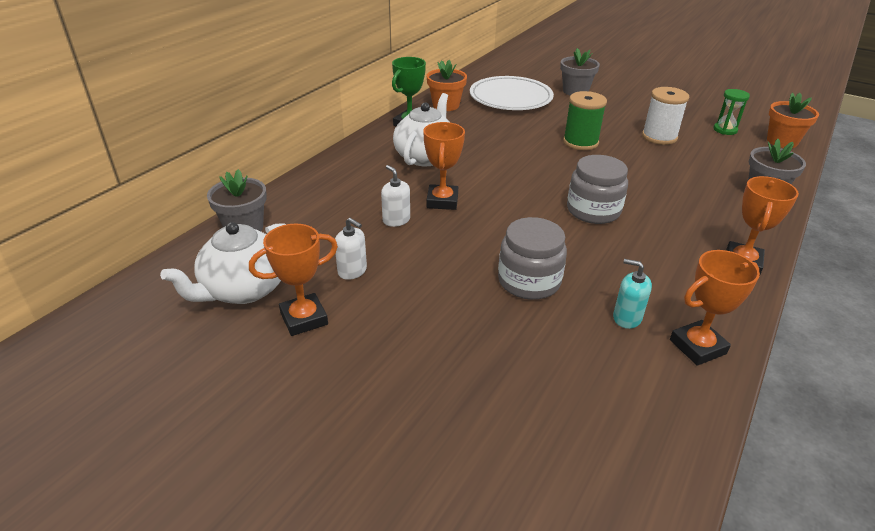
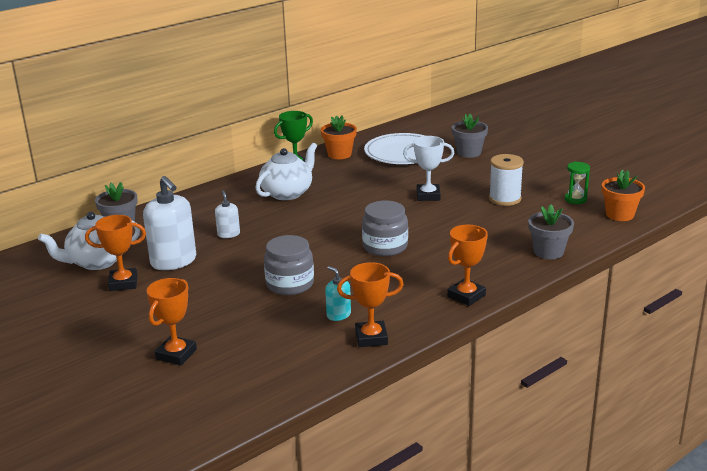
camera: 20 degrees right, 10 degrees down
white soap dispenser [335,218,367,280] -> white soap dispenser [143,176,196,270], size x1.99
orange trophy [423,122,465,210] -> orange trophy moved to [147,278,197,366]
green spool [563,91,607,150] -> white trophy [403,136,454,201]

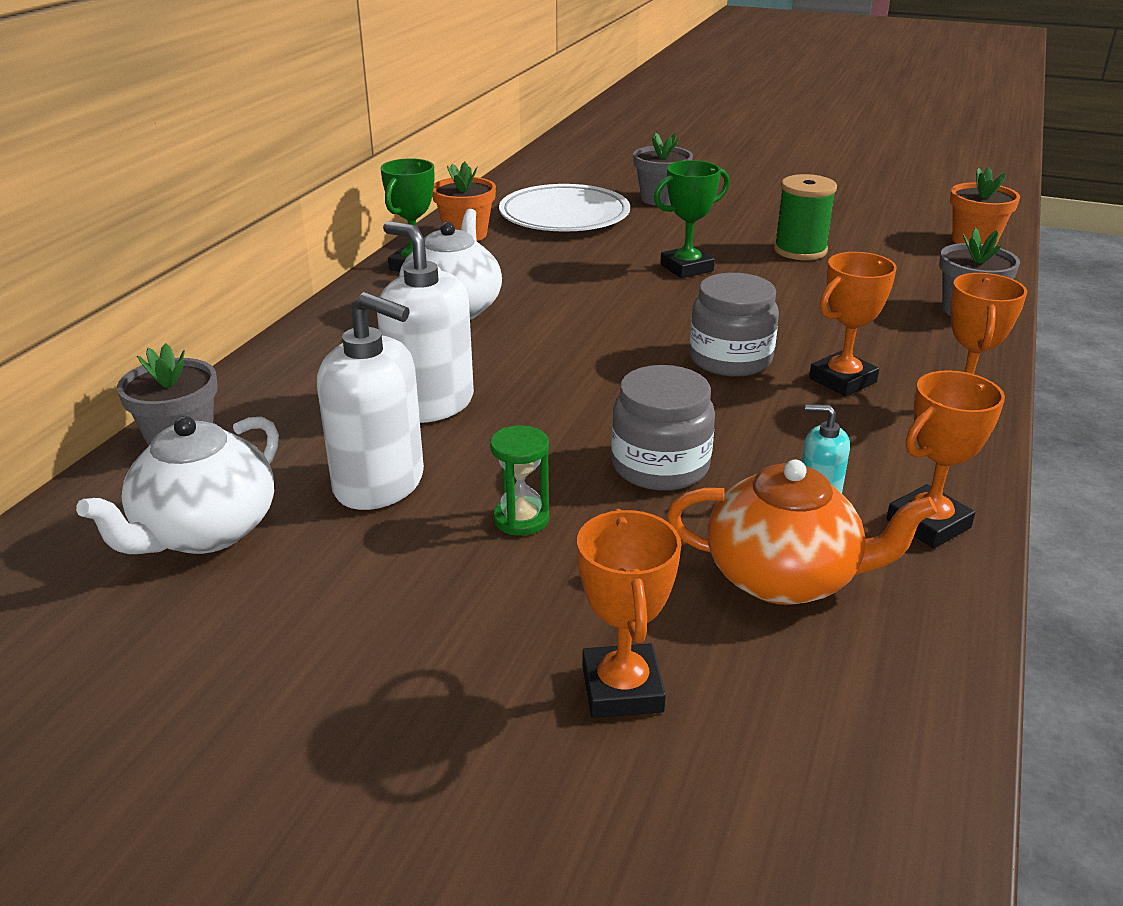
camera: 30 degrees left, 5 degrees up
orange trophy [85,215,146,291] -> orange trophy moved to [809,252,897,396]
white soap dispenser [215,191,240,238] -> white soap dispenser [377,221,474,423], size x1.99
white trophy [403,136,454,201] -> green trophy [654,160,730,278]
white spool [489,154,524,206] -> green spool [774,174,837,260]
green hourglass [565,162,590,204] -> green hourglass moved to [490,426,549,535]
none -> orange teapot [667,459,937,605]

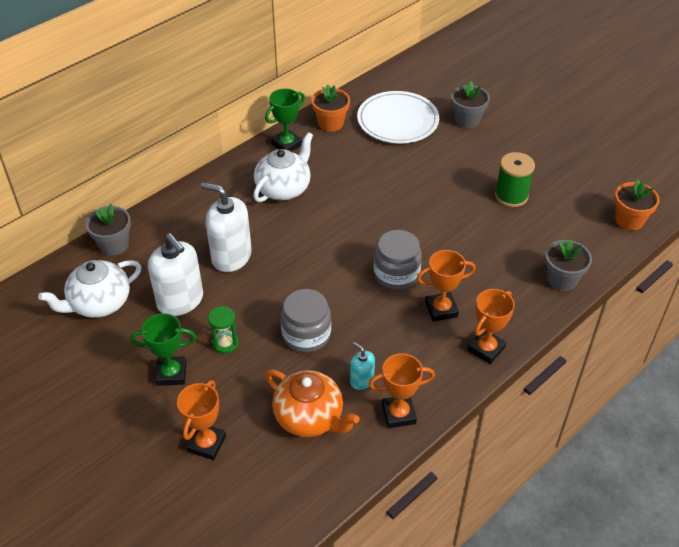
camera: 25 degrees right, 15 degrees up
white soap dispenser [377,221,474,423] -> white soap dispenser turned 45 degrees counterclockwise [201,183,252,272]
green trophy [654,160,730,278] -> green trophy moved to [130,313,196,386]

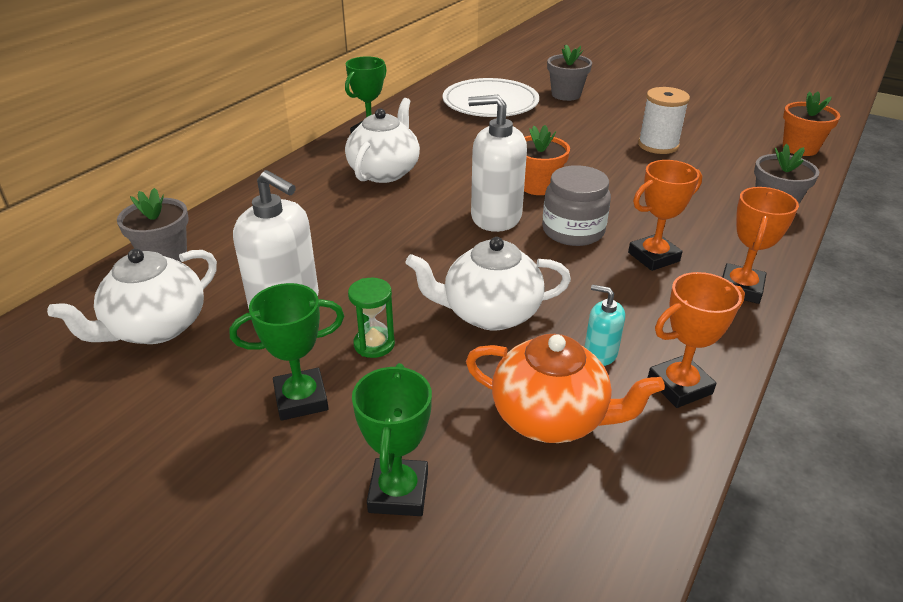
camera: 15 degrees left, 10 degrees down
orange trophy [177,380,226,460] -> green trophy [352,363,432,516]
white soap dispenser [201,183,252,272] -> white soap dispenser moved to [468,95,527,232]
grey jar [281,289,331,352] -> white teapot [406,237,571,331]
orange flower pot [311,84,350,132] -> orange flower pot moved to [524,125,570,195]
green spool [495,152,535,207] -> white spool [638,87,690,154]

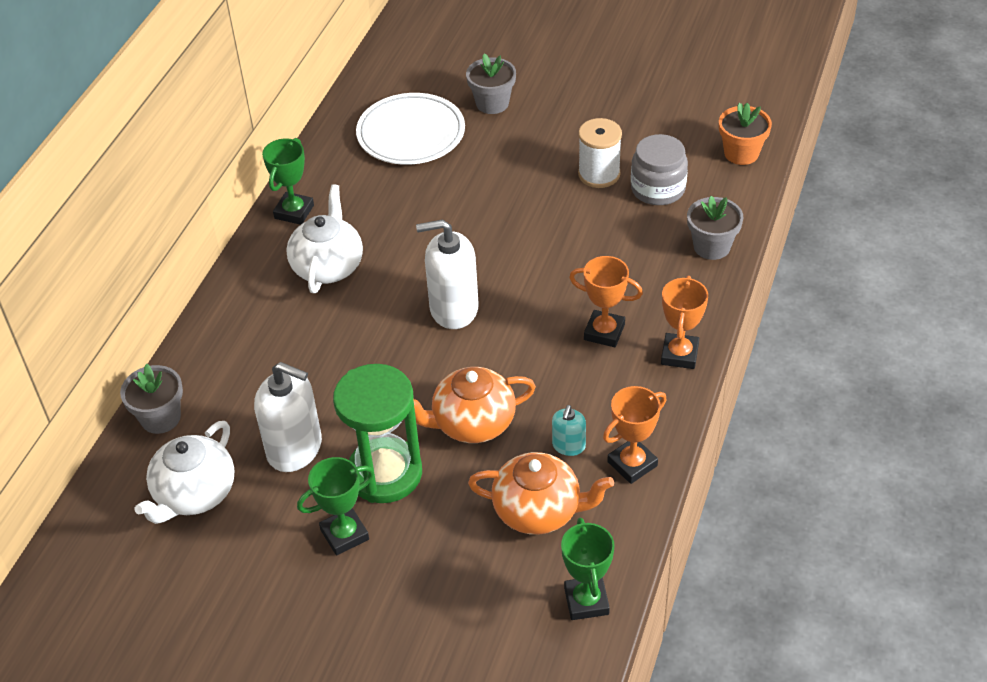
camera: 10 degrees left, 10 degrees up
green hourglass [348,278,395,358] -> green hourglass [333,364,422,503], size x2.20
green trophy [352,363,432,516] -> green trophy moved to [561,517,615,620]
white teapot [406,237,571,331] -> orange teapot [413,367,536,443]
orange flower pot [524,125,570,195] -> none
grey jar [542,165,611,246] -> grey jar moved to [631,134,688,205]
turquoise soap dispenser [585,284,625,366] -> turquoise soap dispenser turned 90 degrees counterclockwise [552,405,586,456]
orange trophy [628,160,702,271] -> orange trophy turned 60 degrees clockwise [569,256,643,347]

